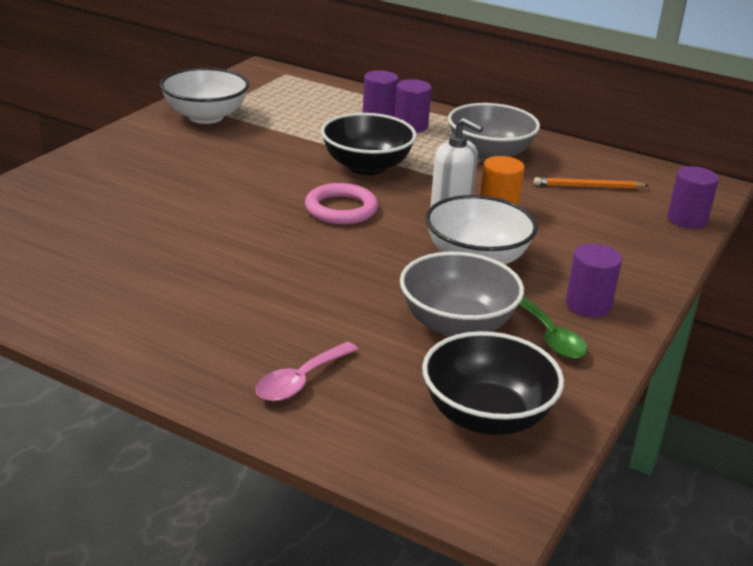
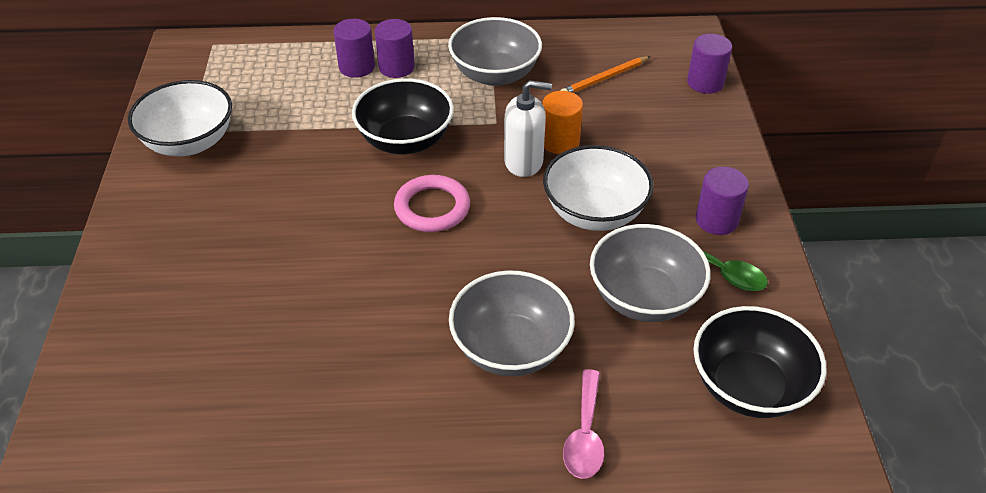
camera: 30 degrees left, 15 degrees up
none -> grey bowl [449,270,575,376]

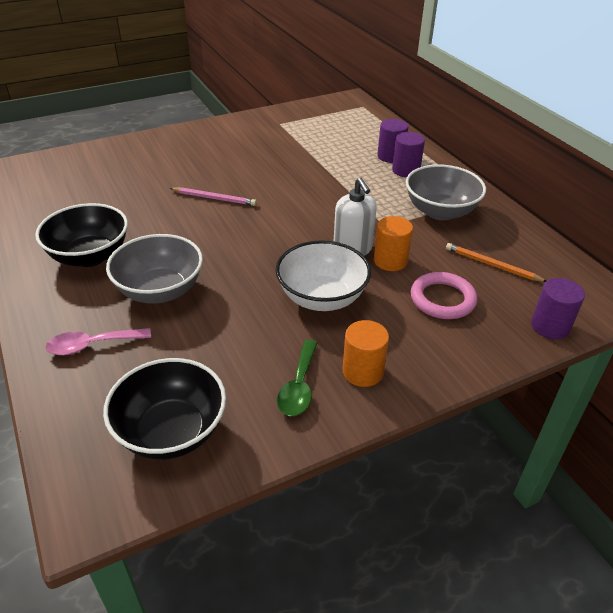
camera: 65 degrees right, 5 degrees down
white bowl [128,80,232,156] -> none
black bowl [352,78,454,154] -> black bowl moved to [35,203,128,267]
pink ring [394,175,470,232] -> pink ring moved to [411,272,477,319]
grey bowl [590,224,711,322] -> none
purple cylinder [696,167,749,235] -> orange cylinder [342,320,389,387]
none -> pink pencil [169,187,257,206]

